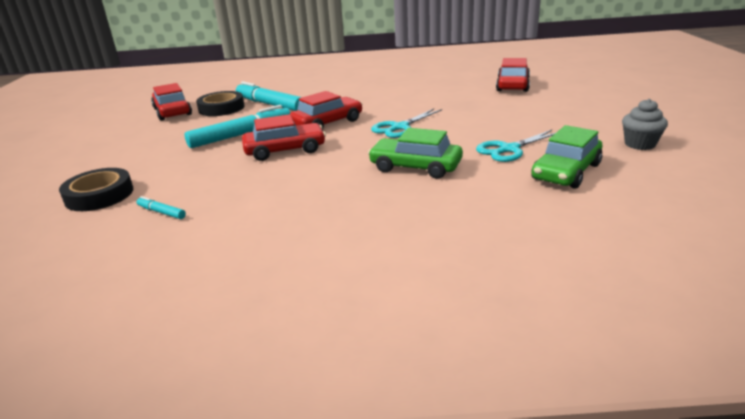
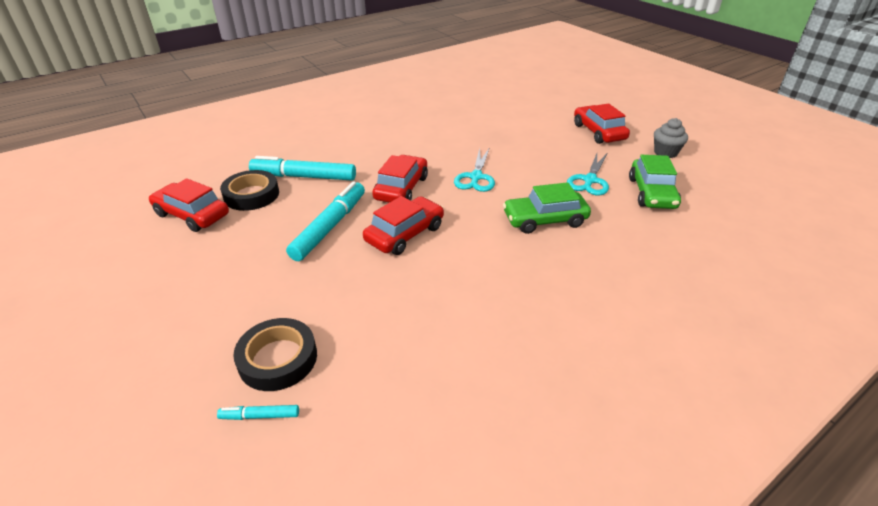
camera: 35 degrees left, 10 degrees up
turquoise marker [137,196,186,219] -> turquoise marker moved to [217,405,299,420]
red car [496,58,530,92] -> red car moved to [574,103,630,144]

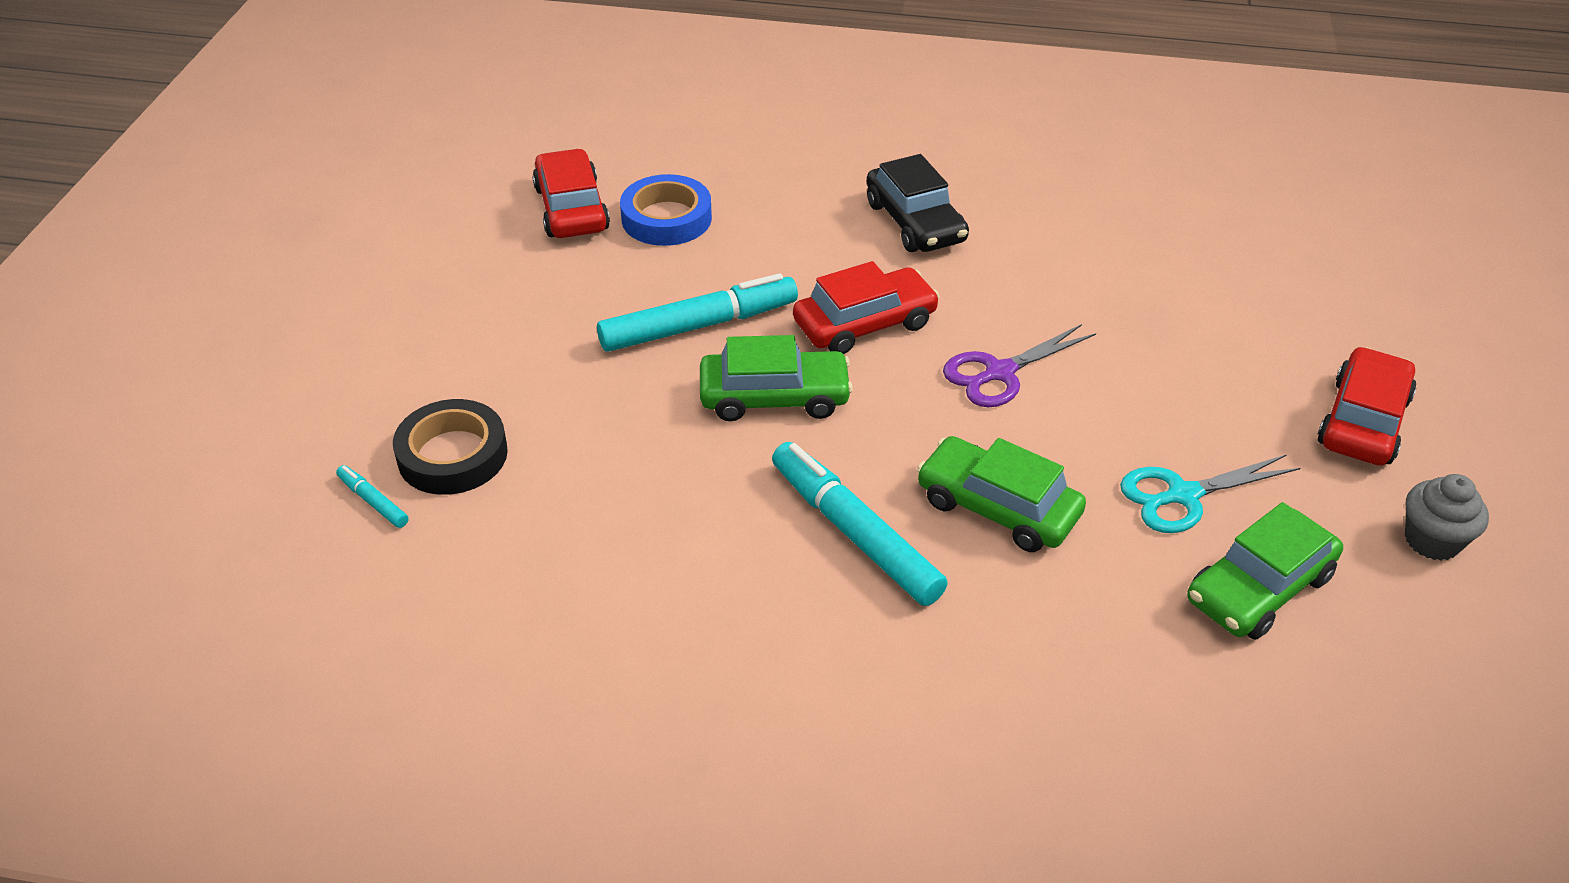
camera: 45 degrees right, 5 degrees up
black tape [220,170,279,211] -> blue tape [620,174,712,246]
turquoise marker [249,156,356,181] -> turquoise marker moved to [772,442,948,606]
red car [363,196,444,255] -> green car [700,335,853,421]
turquoise scissors [454,148,495,192] -> purple scissors [943,324,1096,407]
none -> black car [867,154,969,252]

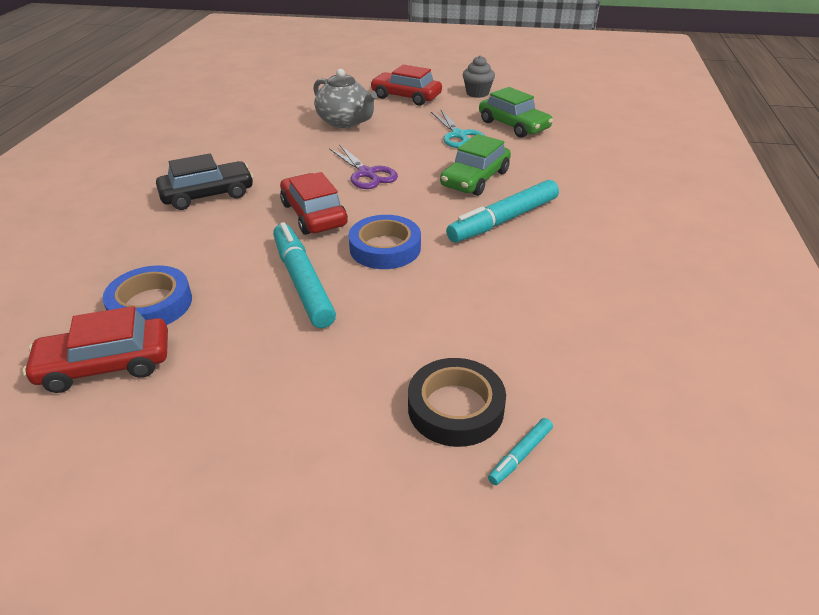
camera: 90 degrees left, 5 degrees down
green car [700,335,853,421] -> blue tape [349,215,421,269]
none -> grey teapot [313,69,377,128]

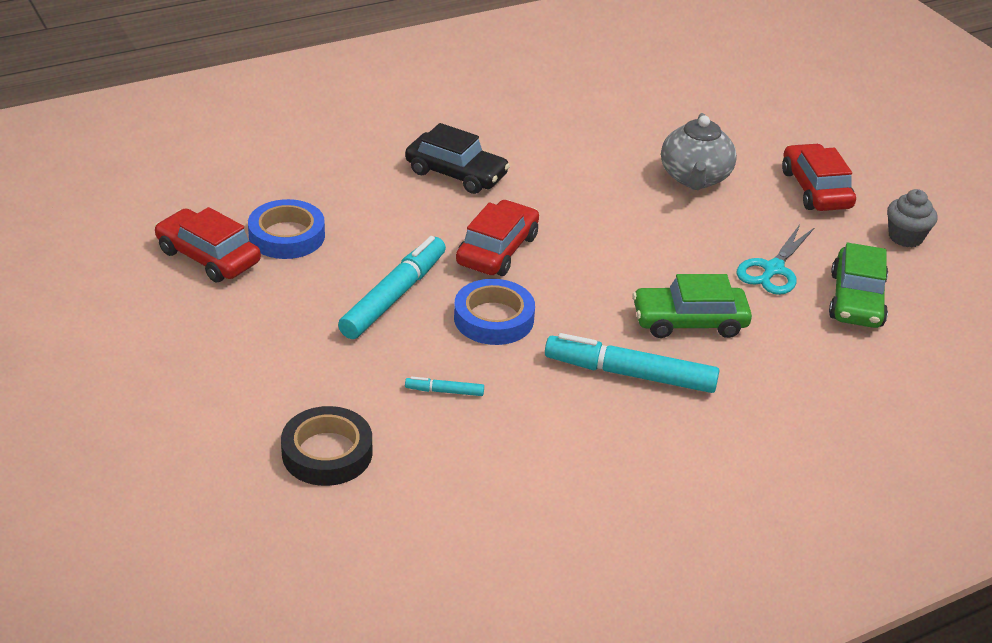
camera: 50 degrees right, 0 degrees up
purple scissors [329,144,398,189] -> none
turquoise marker [488,418,553,485] -> turquoise marker moved to [405,376,484,396]

